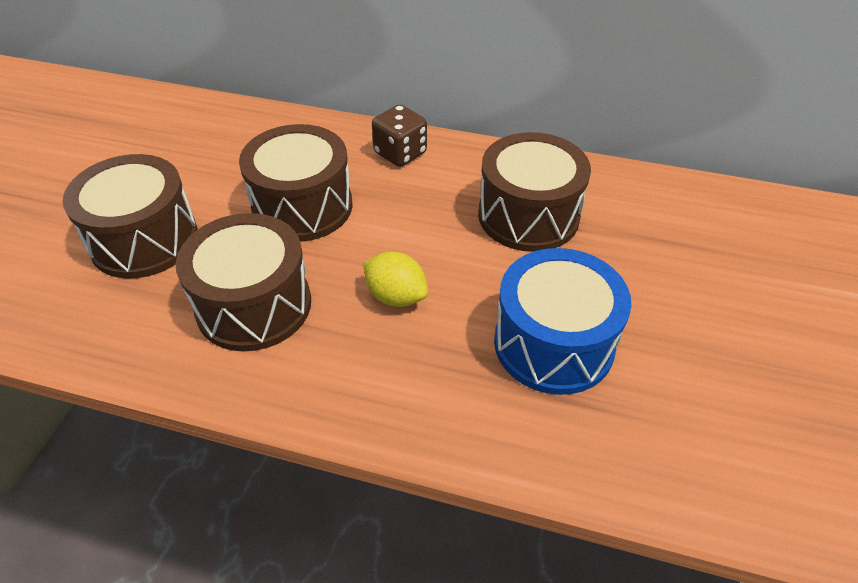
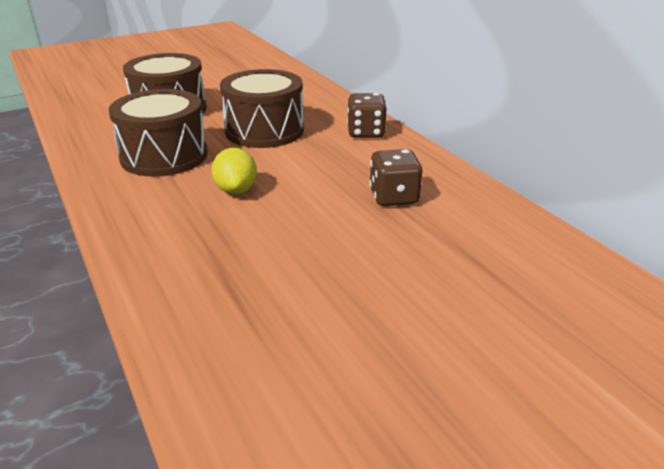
camera: 45 degrees right, 15 degrees down
brown drum [478,132,591,252] -> brown dice [369,149,422,206]
blue drum [494,248,631,395] -> none

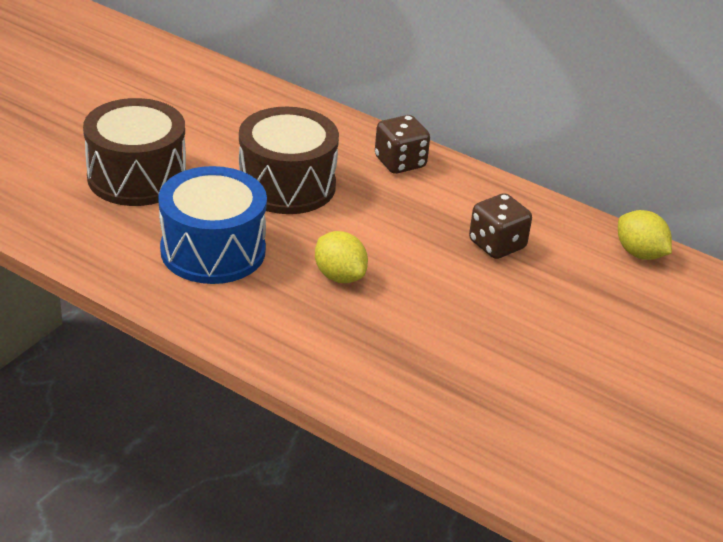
camera: 30 degrees left, 5 degrees up
brown drum [109,89,208,177] -> blue drum [158,166,267,284]
none -> yellow lemon [618,210,672,260]

